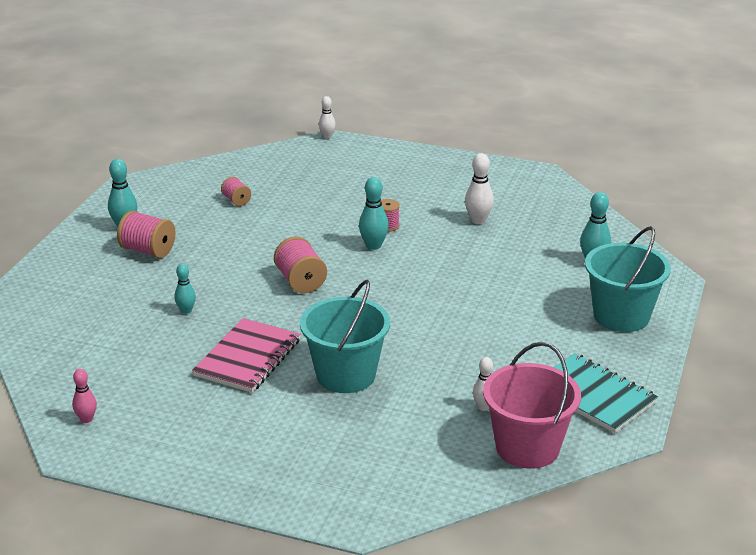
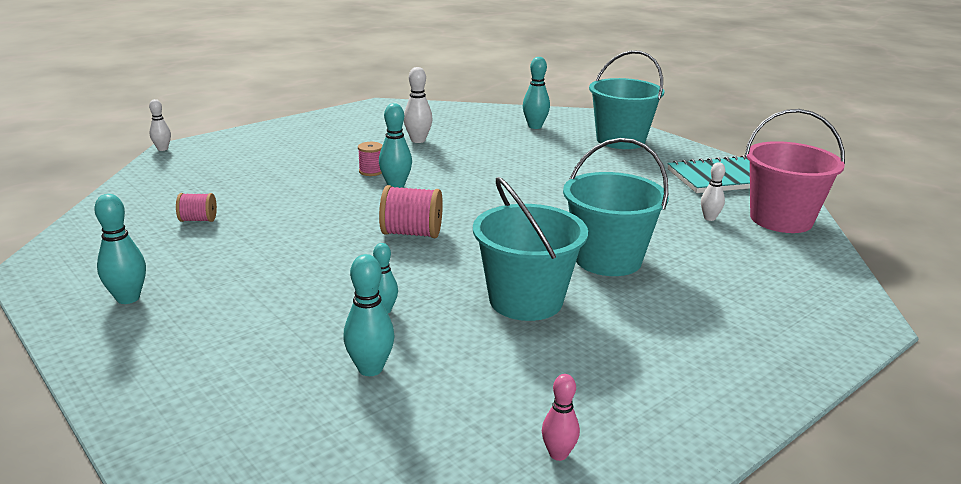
camera: 60 degrees left, 5 degrees down
pink spool [117,211,176,258] -> none
pink notebook [192,318,300,393] -> turquoise bucket [473,177,588,321]
none -> turquoise bowling pin [343,254,395,376]

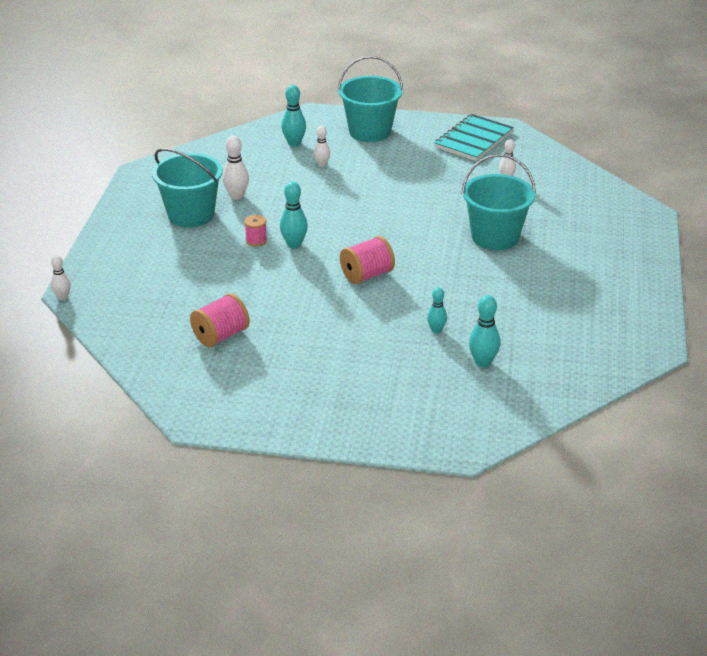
camera: 40 degrees left, 10 degrees up
turquoise bowling pin [94,194,146,304] -> none
pink spool [176,193,217,222] -> pink spool [190,293,250,347], size x1.67
turquoise bucket [473,177,588,321] -> turquoise bucket moved to [152,148,223,227]
pink bowling pin [542,374,580,461] -> none
pink bucket [745,109,845,233] -> none
none -> white bowling pin [314,126,330,167]

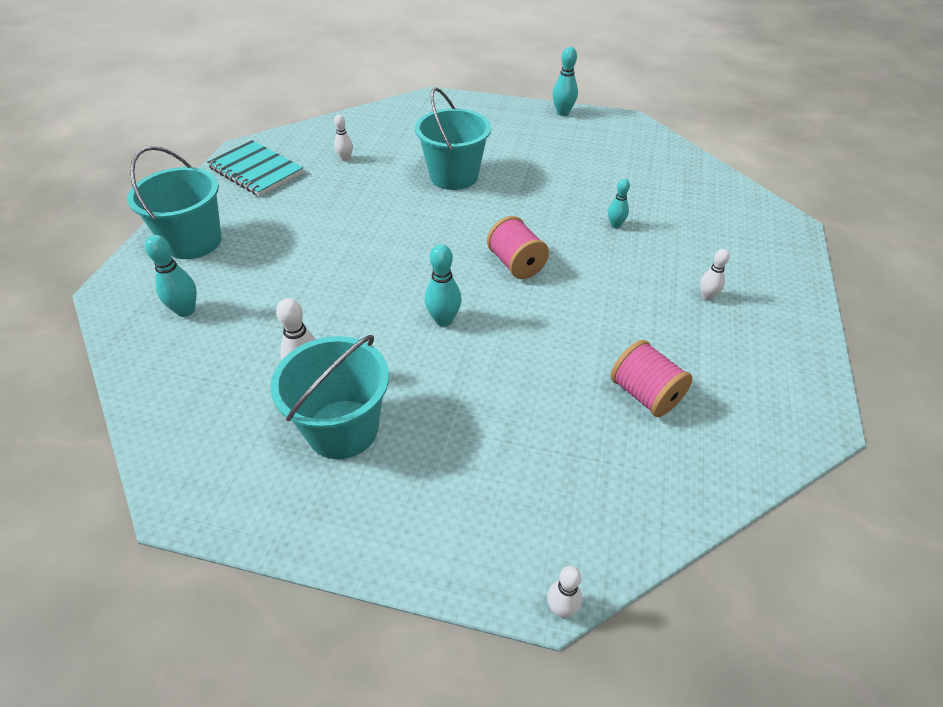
camera: 85 degrees left, 10 degrees up
pink spool [244,215,267,246] -> none
white bowling pin [314,126,330,167] -> white bowling pin moved to [700,249,730,301]
turquoise bowling pin [469,295,501,367] -> turquoise bowling pin moved to [553,47,578,116]

